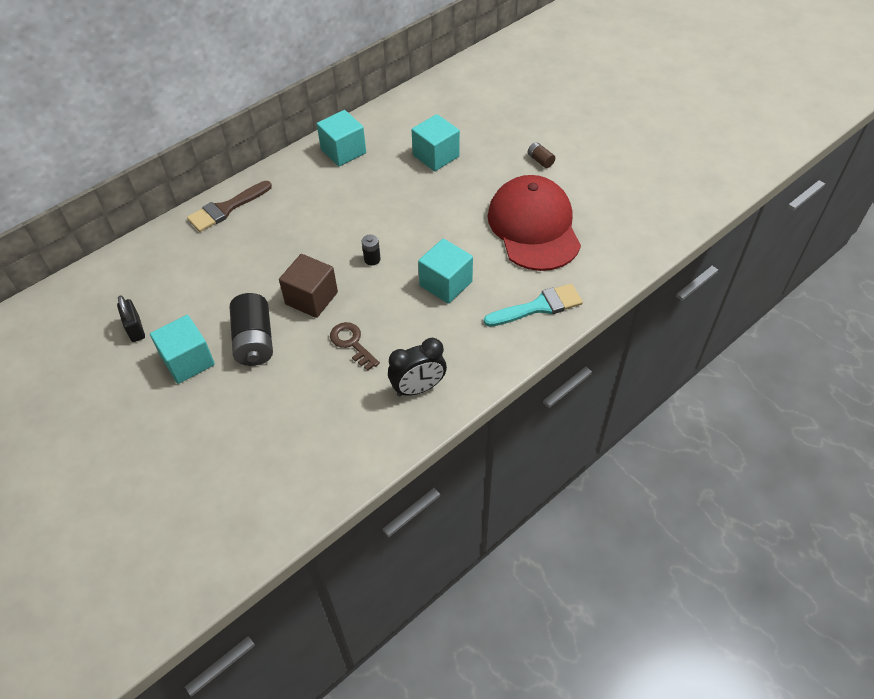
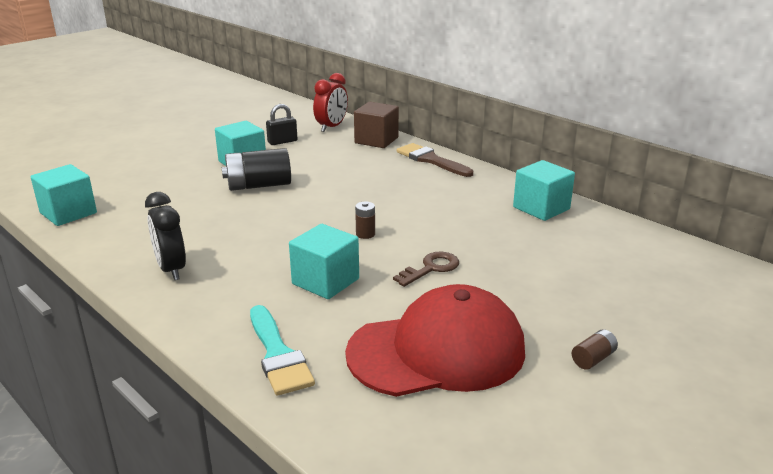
camera: 85 degrees right, 25 degrees down
brown cube [279,254,338,318] -> brown cube moved to [354,102,399,148]
brown key [330,322,380,371] -> brown key moved to [393,252,459,287]
black battery [362,234,381,265] -> brown battery [355,202,375,239]
turquoise cube [412,114,460,171] -> turquoise cube moved to [31,164,97,226]
none -> red clock [313,73,348,132]

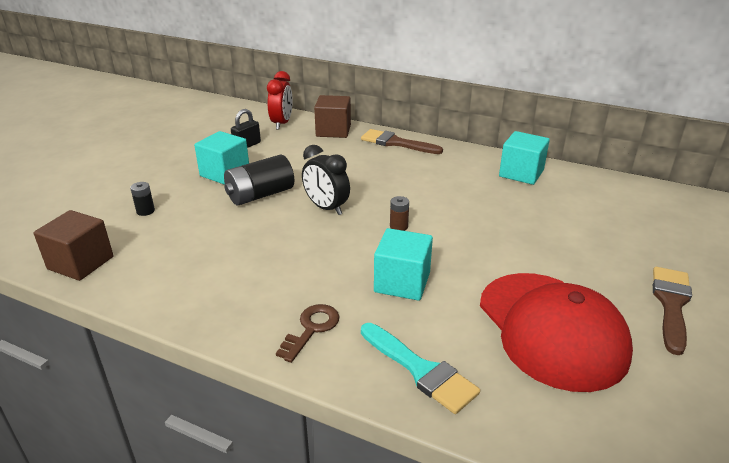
camera: 20 degrees left, 5 degrees up
turquoise cube [31,164,97,226] -> brown cube [34,210,113,281]
black clock [145,192,186,280] -> black clock moved to [302,145,350,215]
red cap [345,284,525,397] -> red cap turned 105 degrees clockwise [480,273,633,392]
brown key [393,252,459,287] -> brown key moved to [276,304,340,363]
brown battery [572,329,618,370] -> brown brush [653,267,692,355]
none -> black battery [130,182,155,216]

